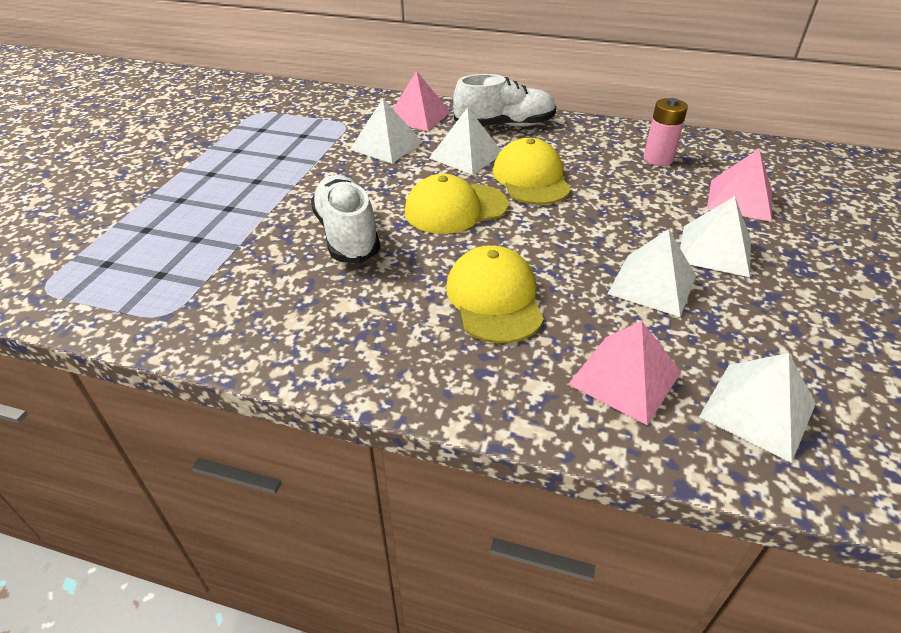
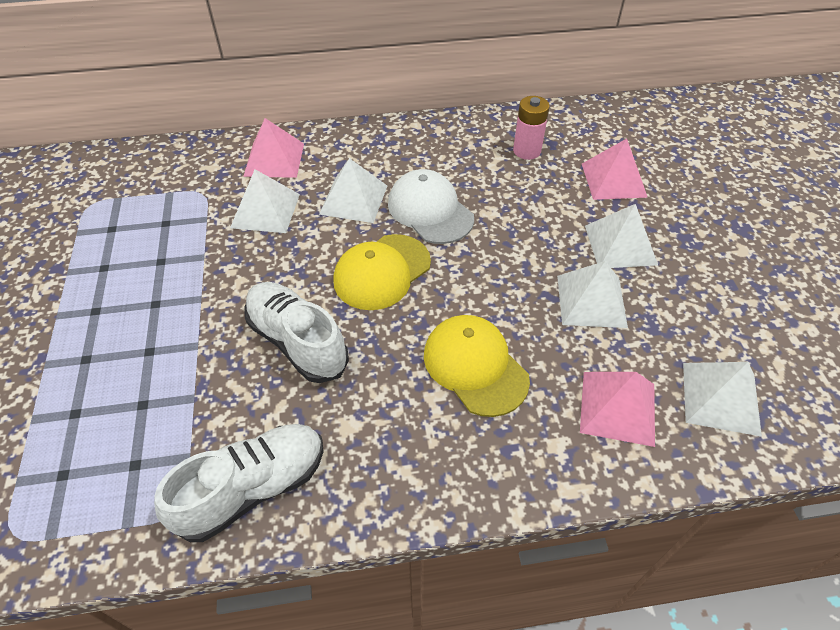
camera: 25 degrees left, 10 degrees up
white shoe [453,74,556,127] -> white shoe moved to [154,424,324,542]
yellow cap [493,138,571,205] -> white cap [388,169,474,244]

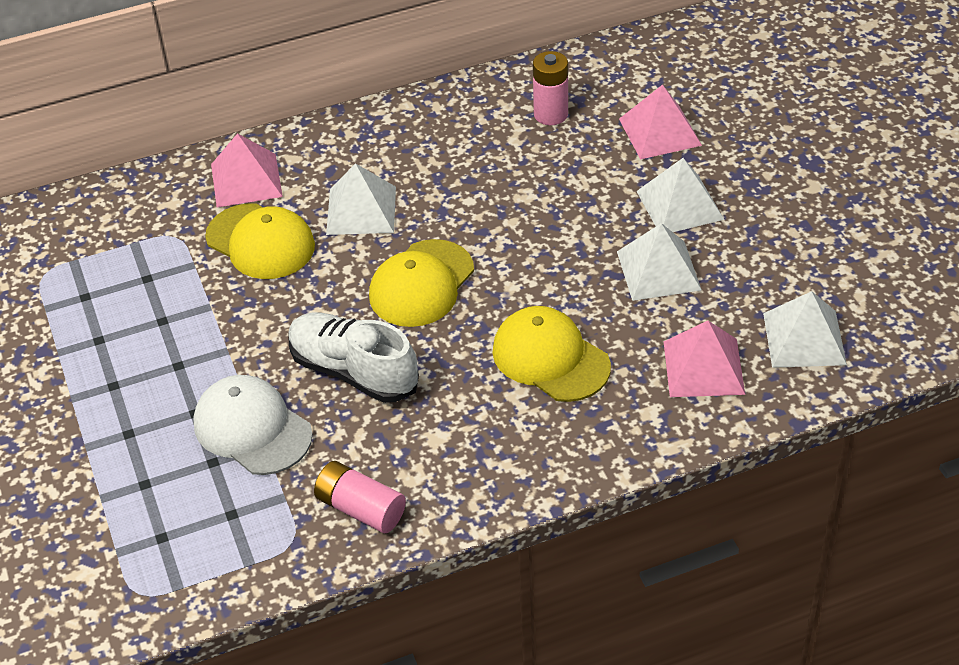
camera: 10 degrees left, 5 degrees down
white shoe [154,424,324,542] -> pink battery [314,461,406,533]
white pyramid [230,169,300,233] -> yellow cap [205,203,315,279]
white cap [388,169,474,244] -> white cap moved to [193,375,313,475]

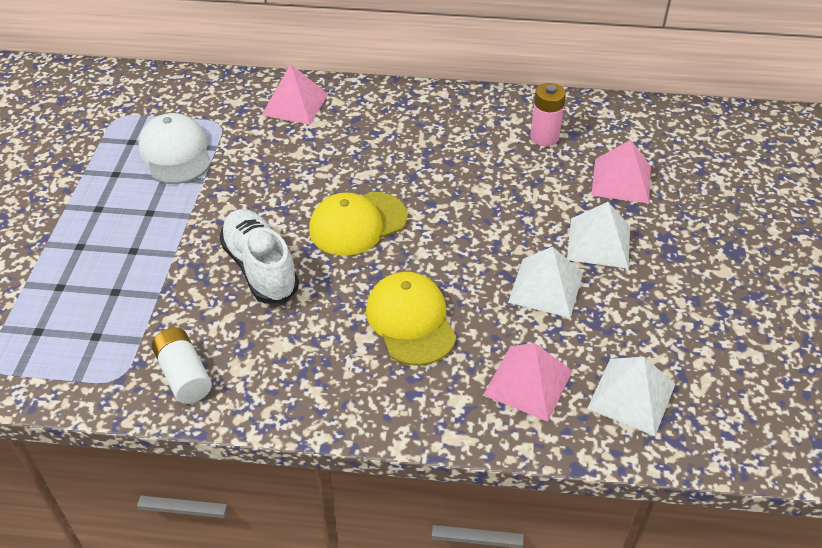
camera: 25 degrees right, 0 degrees up
white cap [193,375,313,475] -> white cap moved to [138,113,211,184]
yellow cap [205,203,315,279] -> none
pink battery [314,461,406,533] -> white battery [152,328,212,404]
white pyramid [326,163,396,235] -> none

